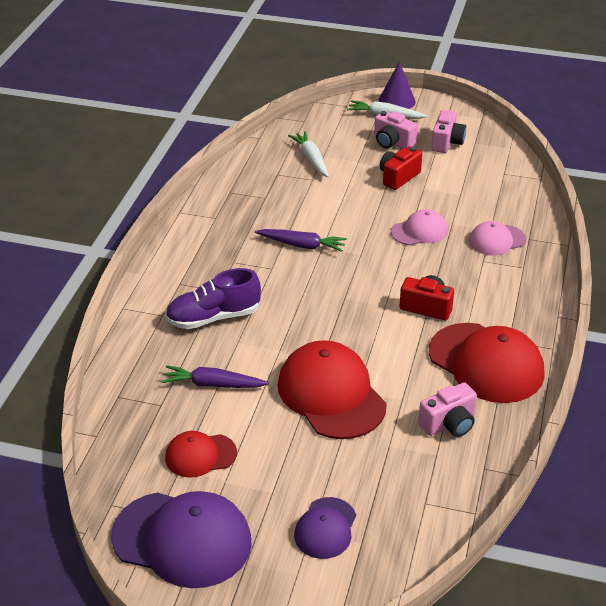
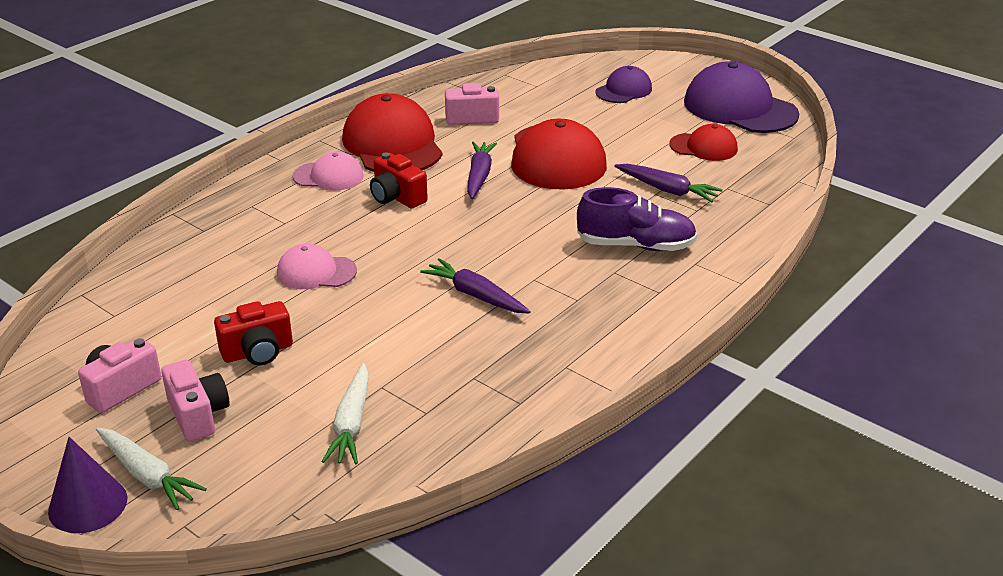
camera: 155 degrees left, 5 degrees down
pink cap [469,221,526,256] -> pink cap moved to [293,151,364,191]
none -> purple carrot [467,141,497,199]

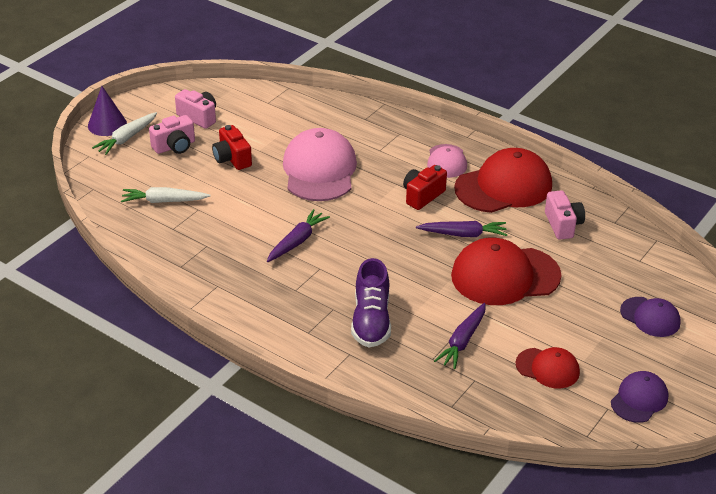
camera: 85 degrees right, 5 degrees up
pink cap [277,243,357,289] -> pink cap [283,128,357,201], size x1.84
red cap [669,124,738,161] -> red cap turned 75 degrees counterclockwise [515,347,580,389]
purple cap [684,61,799,133] -> purple cap [611,371,668,423], size x0.54

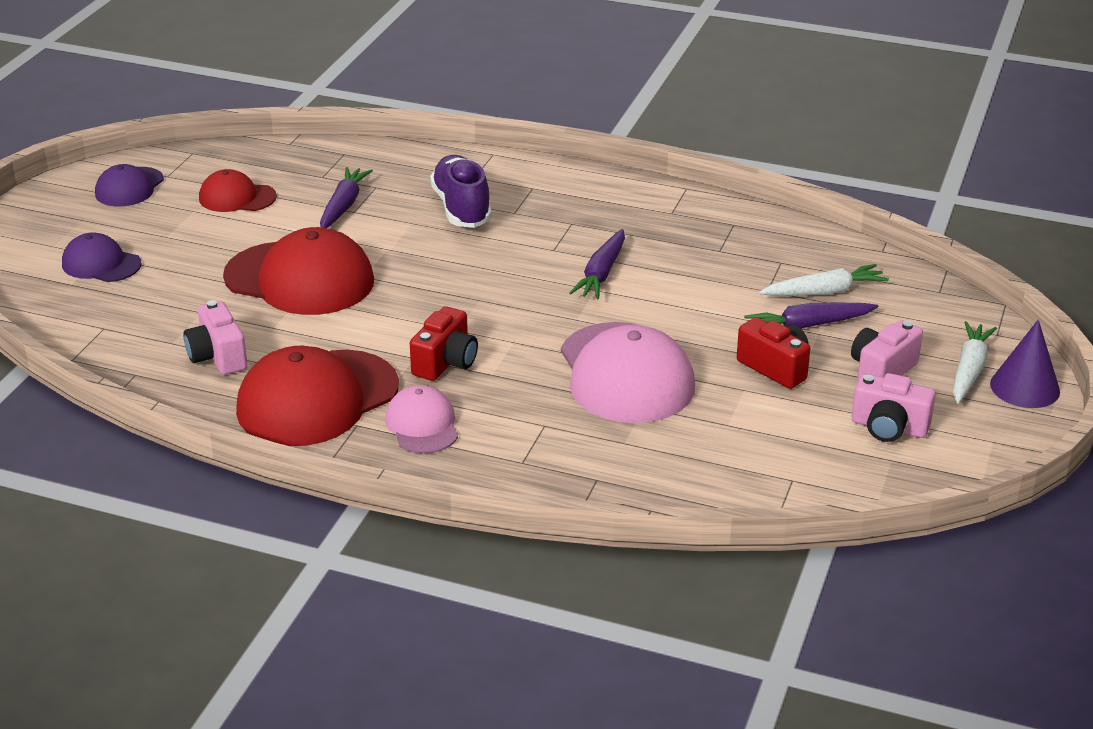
camera: 165 degrees right, 5 degrees down
purple carrot [416,221,507,237] -> purple carrot moved to [744,303,878,329]
red cap [451,238,562,305] -> red cap turned 45 degrees clockwise [223,227,374,315]

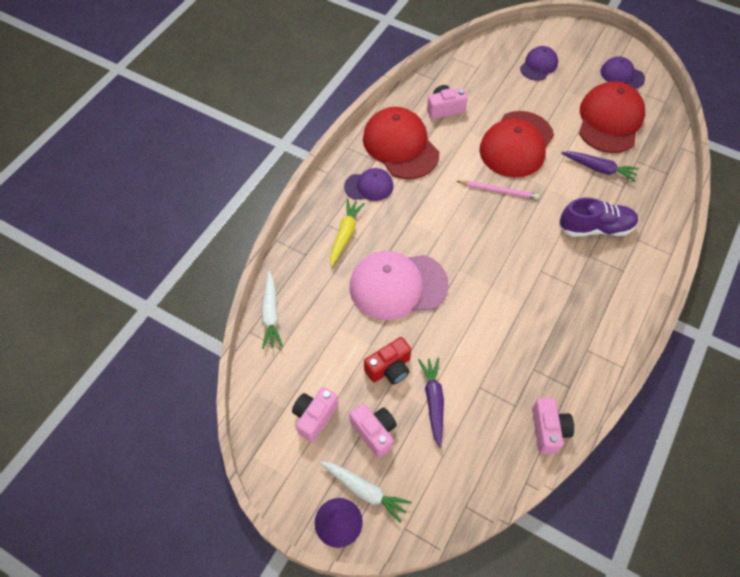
camera: 100 degrees right, 25 degrees up
red cap [199,169,277,212] -> red cap [579,81,645,153], size x1.84
pink cap [385,385,458,454] -> purple cap [344,168,393,201]
red camera [410,306,478,381] -> none
purple carrot [569,229,625,299] -> none
white carrot [759,264,889,296] -> white carrot moved to [261,271,283,349]
none -> yellow carrot [330,199,365,267]
none -> pink pencil [457,181,539,199]
none -> pink camera [532,398,574,454]

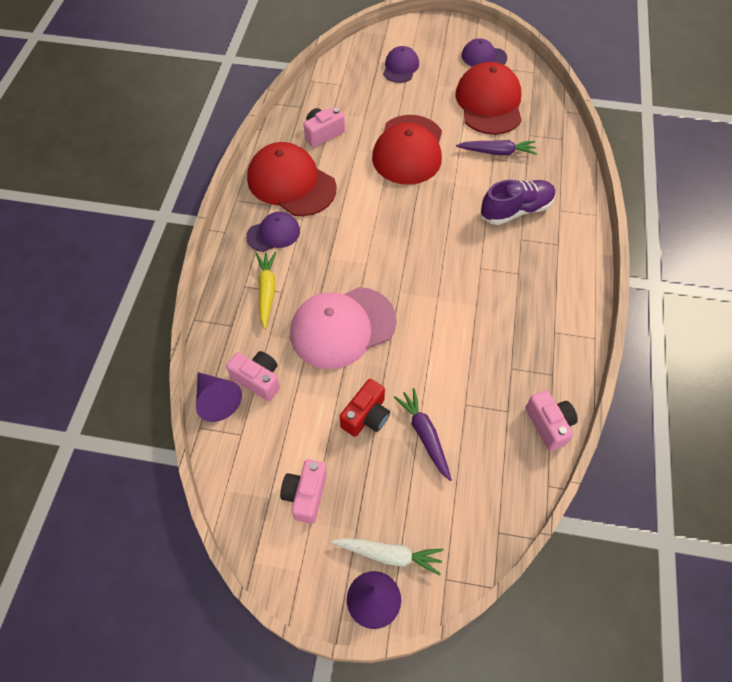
camera: 20 degrees left, 0 degrees up
white carrot [261,271,283,349] -> purple cone [196,372,242,422]
pink camera [349,403,397,458] -> pink camera moved to [226,351,280,401]
pink pencil [457,181,539,199] -> none

